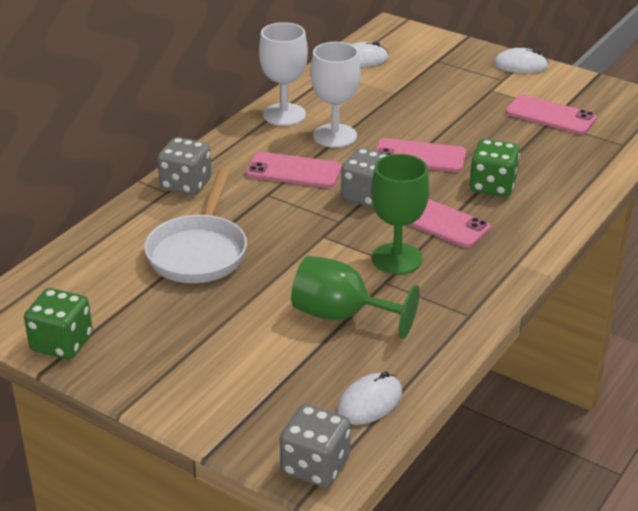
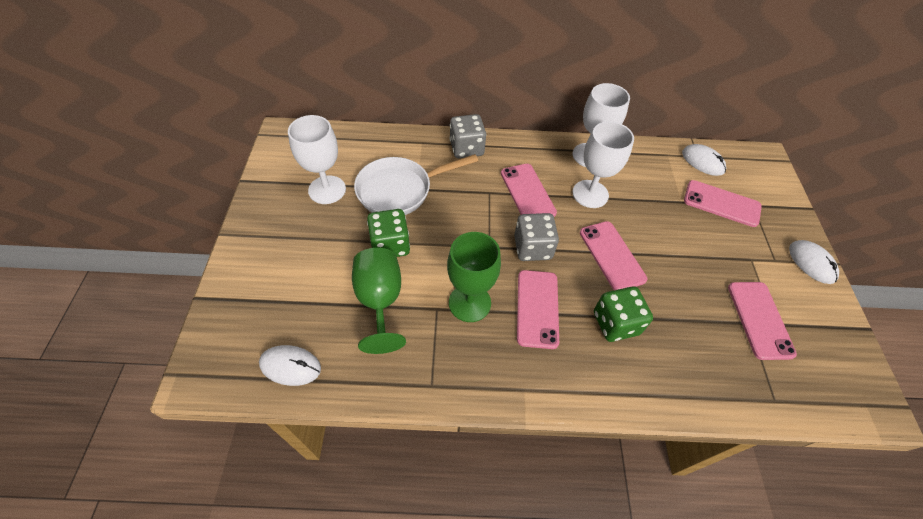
camera: 55 degrees right, 20 degrees up
green dice [24,288,93,359] -> green dice moved to [367,209,410,257]
grey dice [280,404,351,488] -> none
none -> white goblet [288,115,346,204]
none -> pink phone [684,180,762,227]

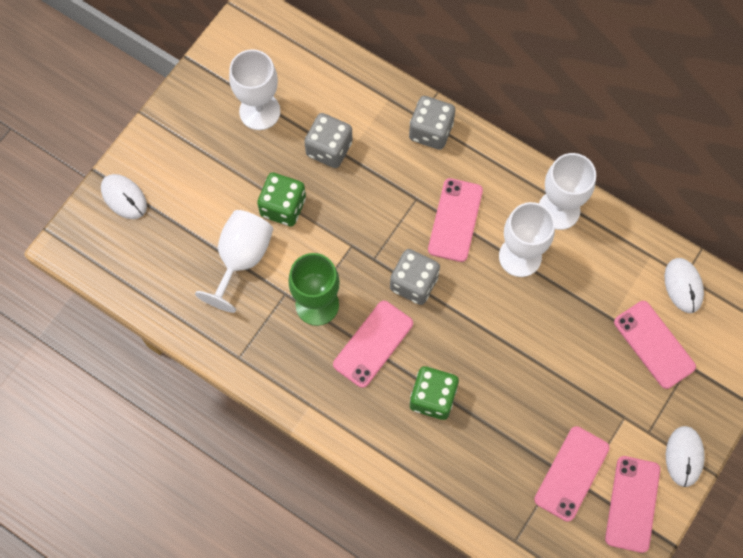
camera: 35 degrees right, 15 degrees up
white mouse [259,345,321,386] -> white mouse moved to [101,174,147,219]
green goblet [352,248,406,354] -> white goblet [195,210,273,313]
white pan [354,154,478,215] -> grey dice [304,113,353,168]
pink phone [580,221,647,290] -> pink phone moved to [605,456,660,553]

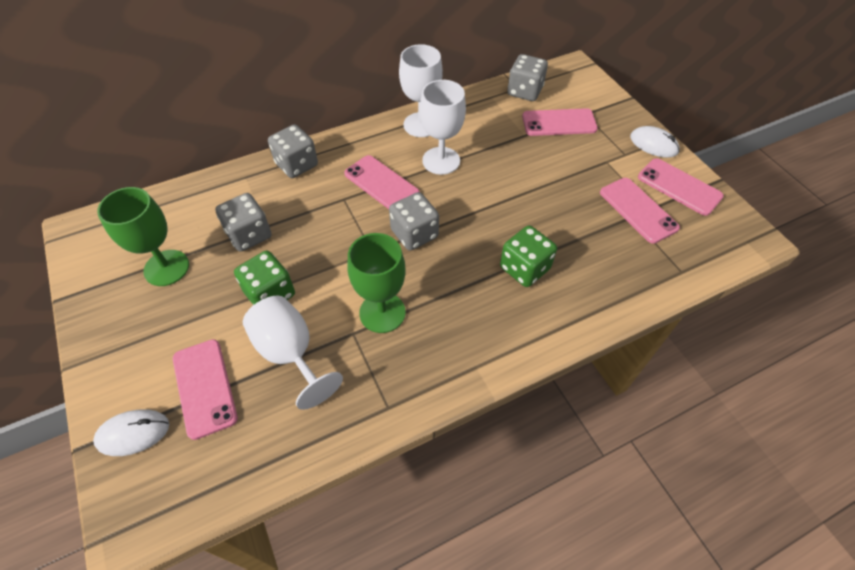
camera: 60 degrees left, 15 degrees down
white goblet [229,49,281,130] -> green goblet [97,187,189,286]
pink phone [333,301,413,388] -> pink phone moved to [173,339,238,440]
white mouse [664,258,704,313] -> grey dice [507,54,548,101]

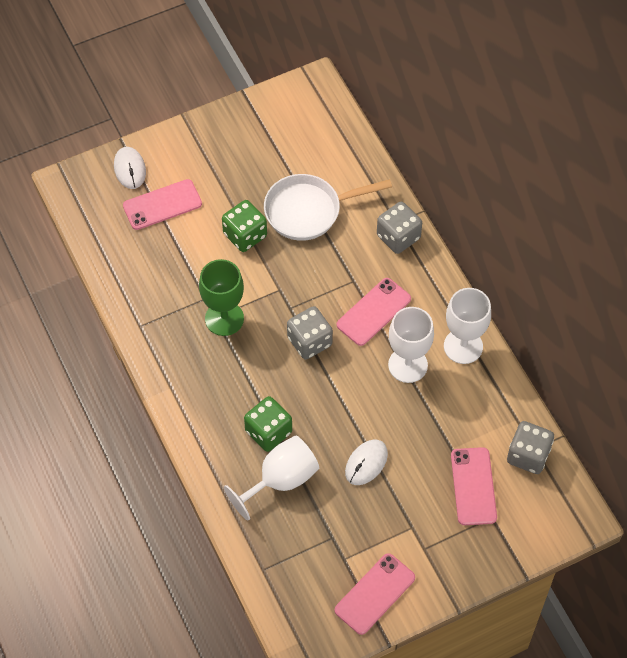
camera: 90 degrees right, 5 degrees up
green goblet [97,187,189,286] -> none
grey dice [215,193,272,251] -> white pan [264,174,392,241]
white goblet [243,296,343,410] -> white goblet moved to [224,436,319,521]
pink phone [600,178,680,244] -> none
white mouse [630,126,680,158] -> white mouse moved to [345,439,388,485]

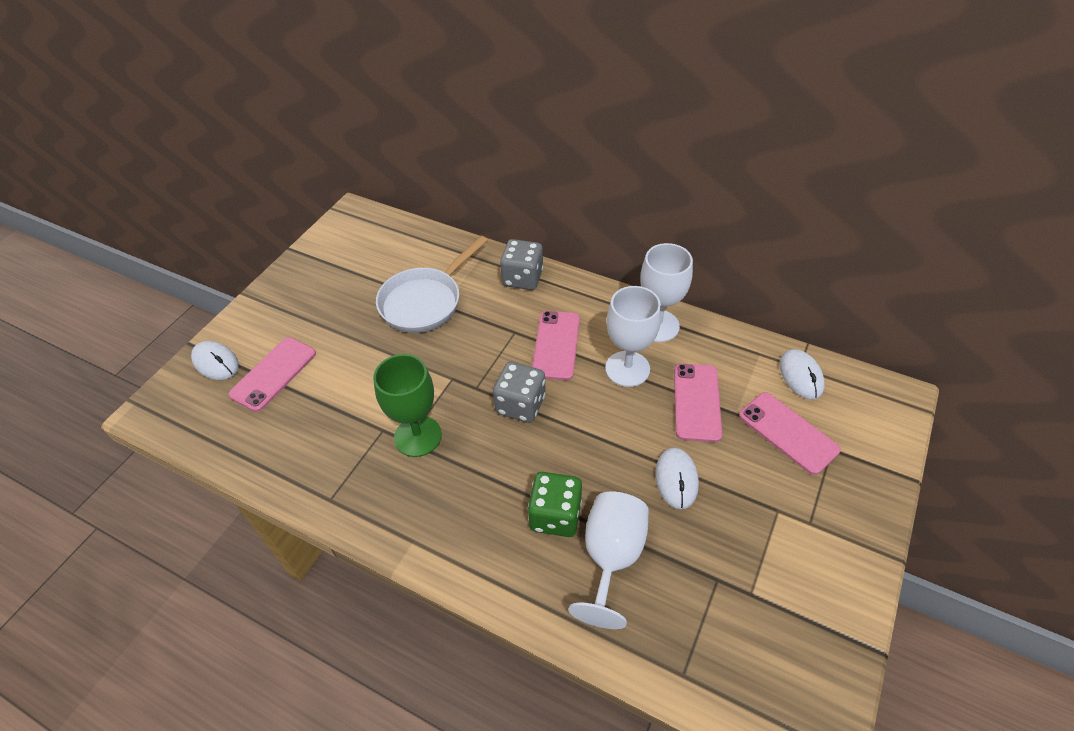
camera: 35 degrees left, 10 degrees down
green dice [222,200,267,252] -> none
pink phone [335,553,415,635] -> pink phone moved to [674,363,722,442]
grey dice [507,421,554,474] -> white mouse [780,349,825,399]

